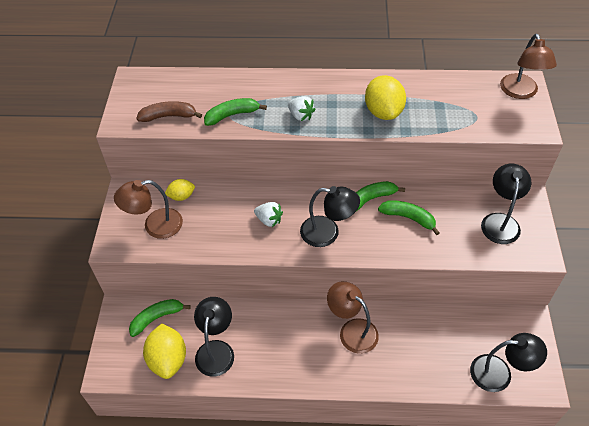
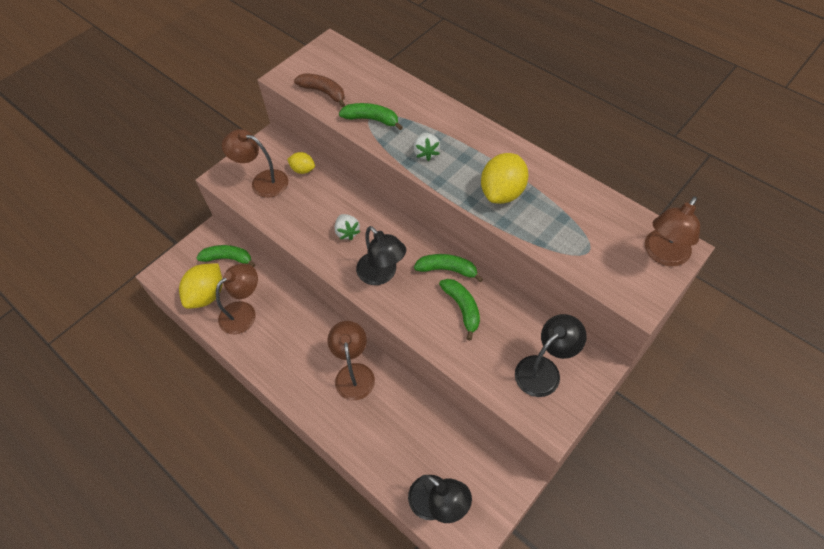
camera: 40 degrees right, 5 degrees up
black lamp [194,297,234,377] -> brown lamp [216,263,258,334]

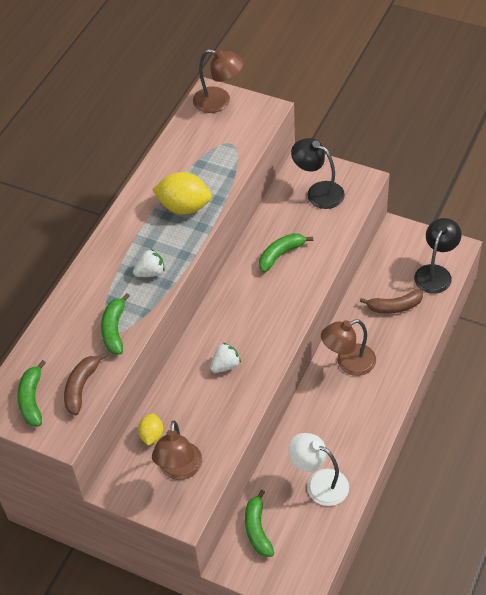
camera: 105 degrees left, 5 degrees down
yellow lemon [179,263,223,309] -> none
brown lamp [216,263,258,334] -> white lamp [288,433,349,506]
black lamp [356,226,406,285] -> none
green banana [414,254,483,283] -> green banana moved to [17,360,46,426]
none -> brown banana [360,289,423,314]

